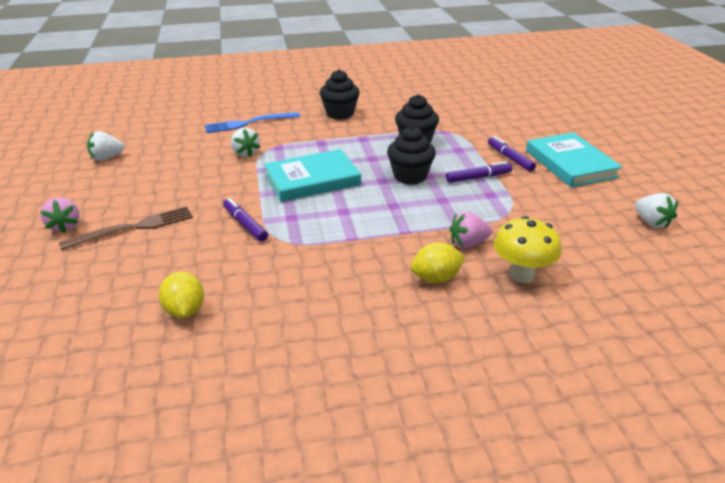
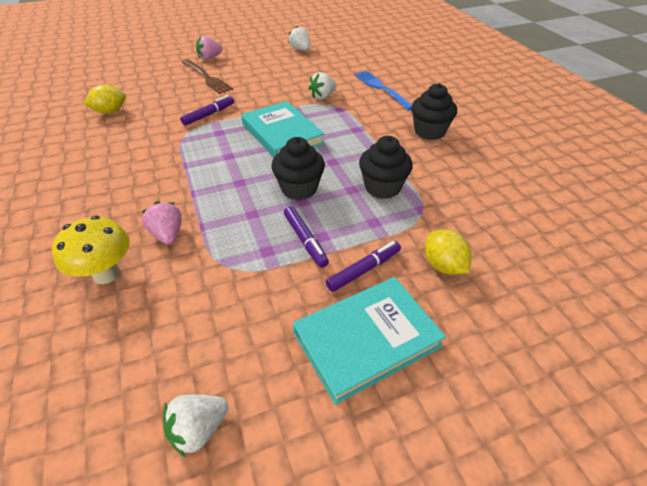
camera: 80 degrees right, 10 degrees up
yellow lemon [411,242,465,283] -> yellow lemon moved to [425,230,471,275]

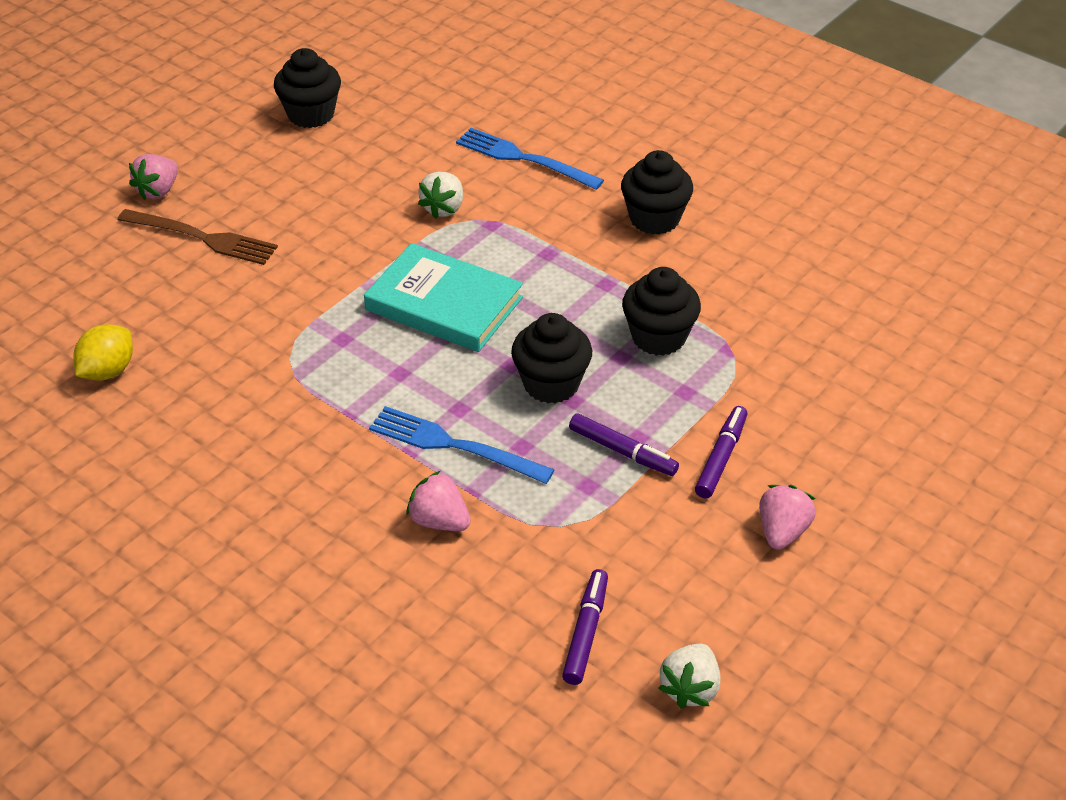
camera: 30 degrees left, 0 degrees up
yellow mushroom [52,216,130,284] -> none
purple marker [180,95,234,126] -> purple marker moved to [562,569,608,685]
white strawberry [288,26,310,50] -> black cupcake [274,48,341,128]
turquoise book [293,277,446,405] -> pink strawberry [759,485,816,550]
yellow lemon [425,230,471,275] -> none
none -> blue fork [369,406,555,484]

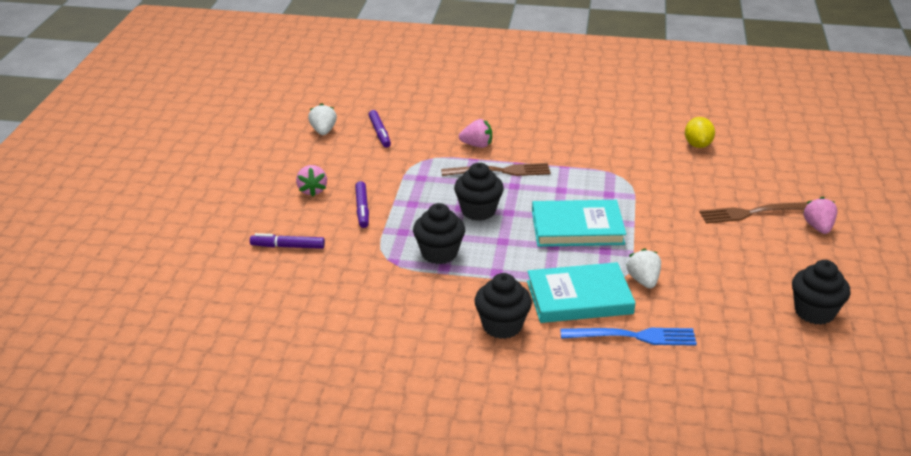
camera: 150 degrees right, 10 degrees down
blue fork [369,406,555,484] -> brown fork [441,163,551,176]
purple marker [569,413,679,476] -> purple marker moved to [250,233,325,249]
none -> turquoise book [527,262,635,323]

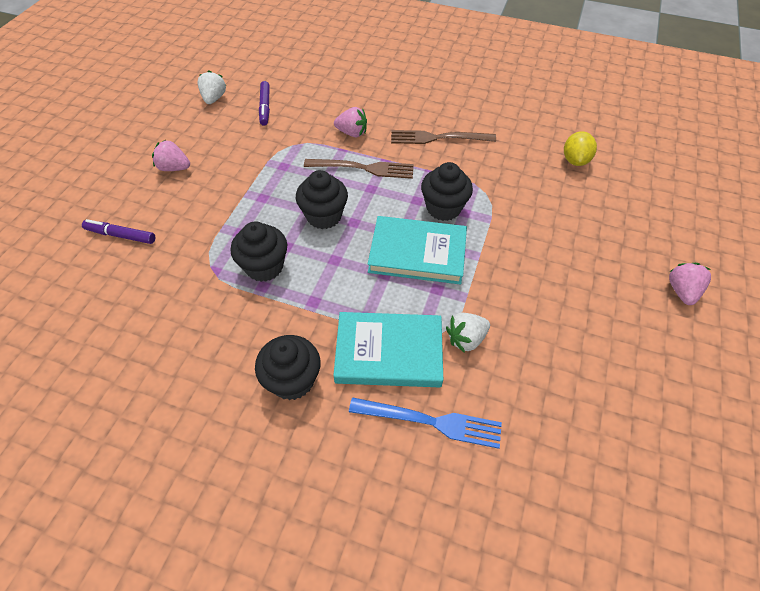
camera: 10 degrees right, 20 degrees up
pink strawberry [296,165,327,197] -> pink strawberry turned 105 degrees clockwise [152,140,190,171]
purple marker [355,181,369,228] -> none
white strawberry [626,248,661,288] -> white strawberry turned 120 degrees counterclockwise [446,313,490,353]
brown fork [699,202,808,224] -> brown fork moved to [391,130,496,144]
black cupcake [792,260,850,325] -> black cupcake moved to [421,162,473,221]

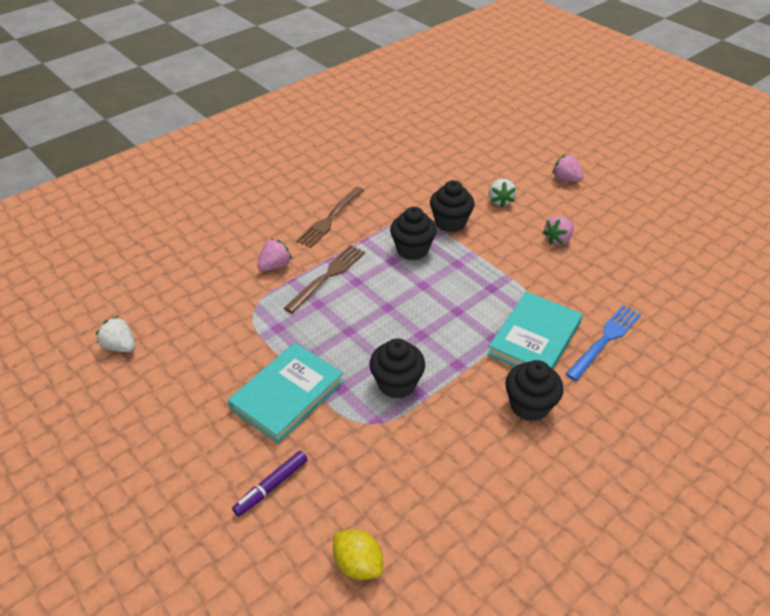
camera: 60 degrees left, 10 degrees down
pink strawberry [152,140,190,171] -> pink strawberry moved to [542,216,574,245]
purple marker [259,81,270,126] -> none
black cupcake [296,170,348,229] -> black cupcake moved to [430,180,475,233]
turquoise book [368,216,467,284] -> turquoise book moved to [228,343,344,444]
white strawberry [446,313,490,353] -> white strawberry moved to [489,179,517,207]
yellow lemon [564,131,597,166] -> yellow lemon moved to [333,529,383,580]

